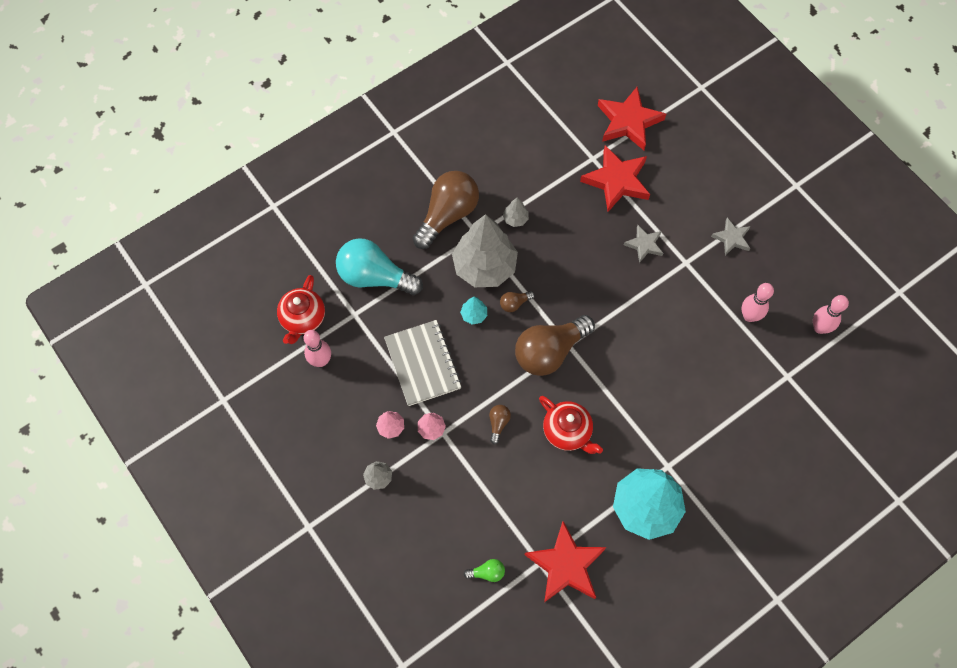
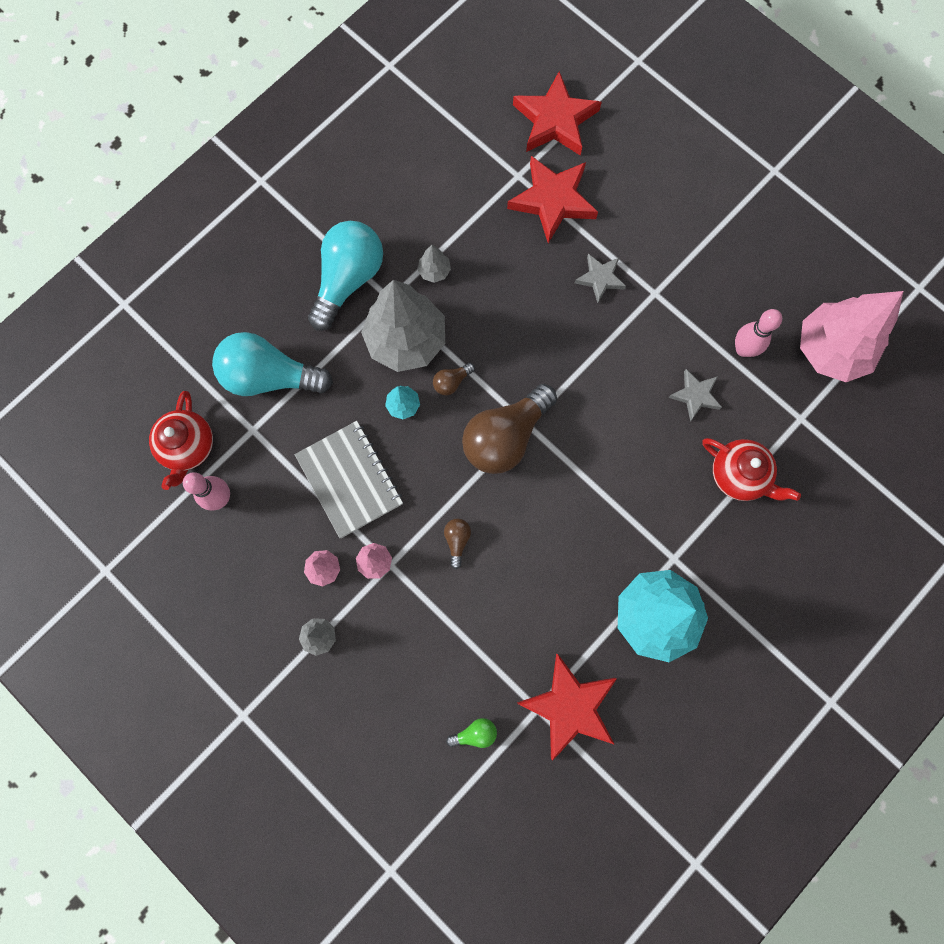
camera: 10 degrees left, 10 degrees up
brown light bulb [413,171,479,249] -> turquoise light bulb [308,221,383,331]
red teapot [539,396,603,454] -> red teapot moved to [703,438,801,501]
grey star [711,218,751,255] -> grey star moved to [668,369,722,421]
pink bowling pin [813,295,849,334] -> pink tree [800,291,903,382]

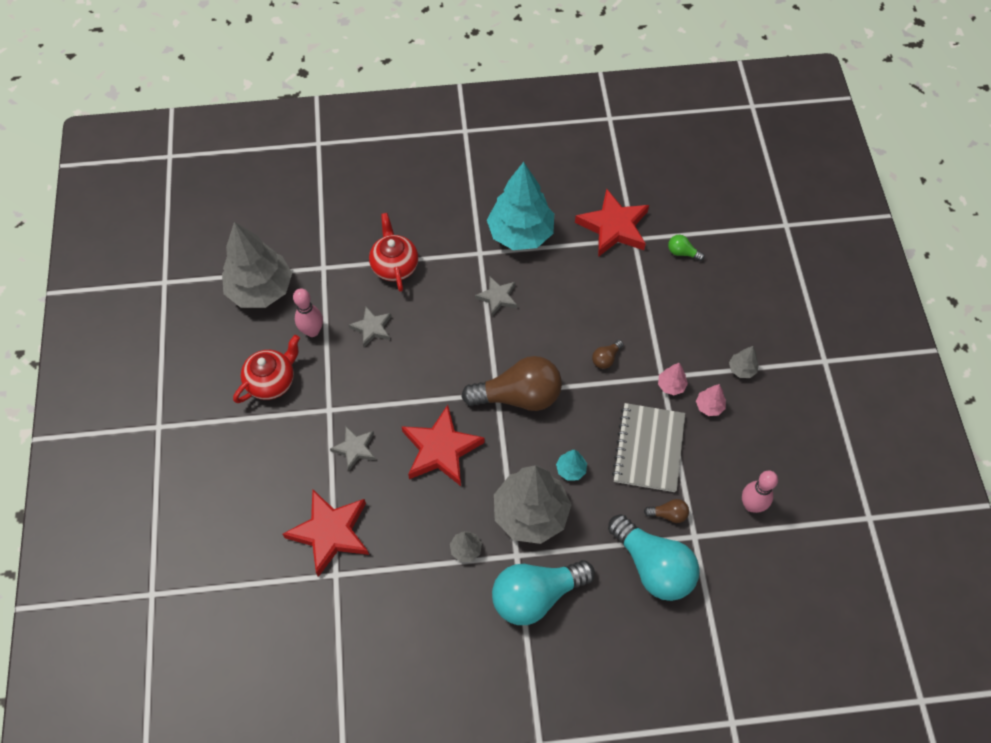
camera: 140 degrees left, 15 degrees down
red teapot [149,391,213,490] -> red teapot moved to [233,335,300,403]
brown light bulb [433,363,475,396] -> brown light bulb moved to [644,499,689,523]
red star [513,71,602,156] -> red star moved to [401,405,485,486]
pink tree [800,291,903,382] -> grey tree [222,222,292,308]
none -> grey star [475,277,517,316]

